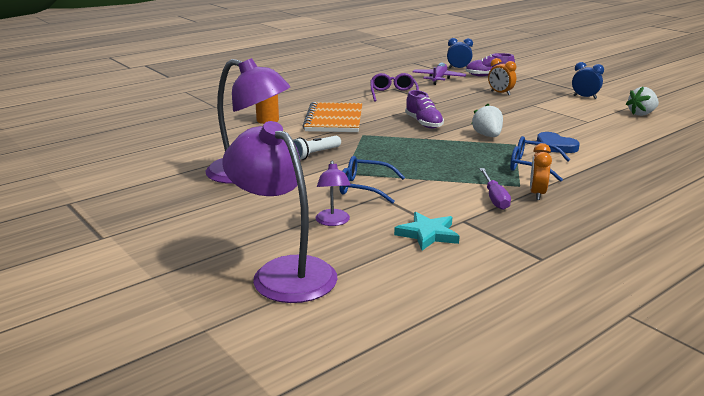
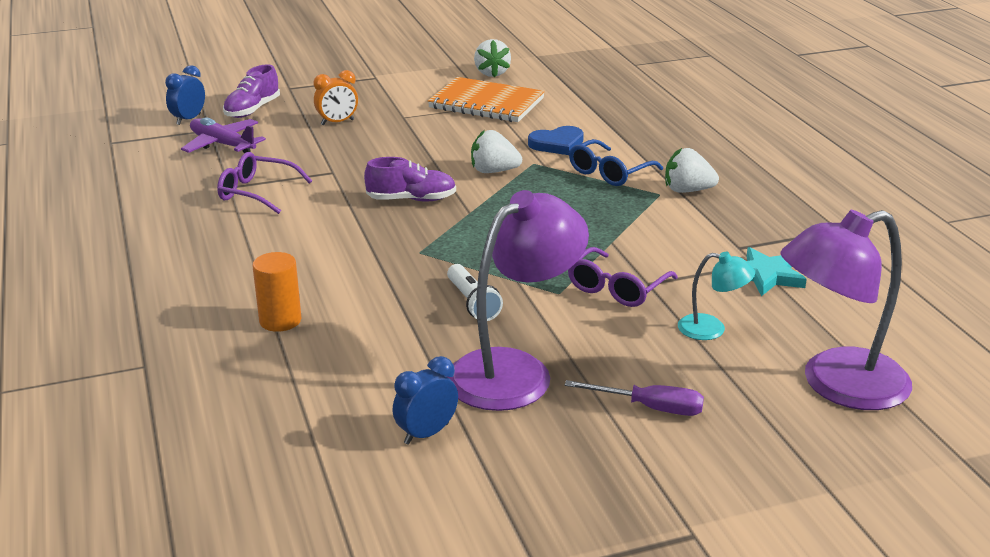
camera: 70 degrees left, 5 degrees up
orange notebook [303,102,362,132] -> orange notebook moved to [428,77,545,122]
purple lamp [316,161,351,226] -> turquoise lamp [678,252,755,340]
blue glasses [339,156,405,204] -> purple glasses [568,247,678,307]
purple screwdriver [479,168,511,210] -> purple screwdriver moved to [564,380,704,416]
orange clock [530,143,552,200] -> white strawberry [665,148,719,193]
blue clock [572,62,604,99] -> blue clock moved to [393,356,458,445]

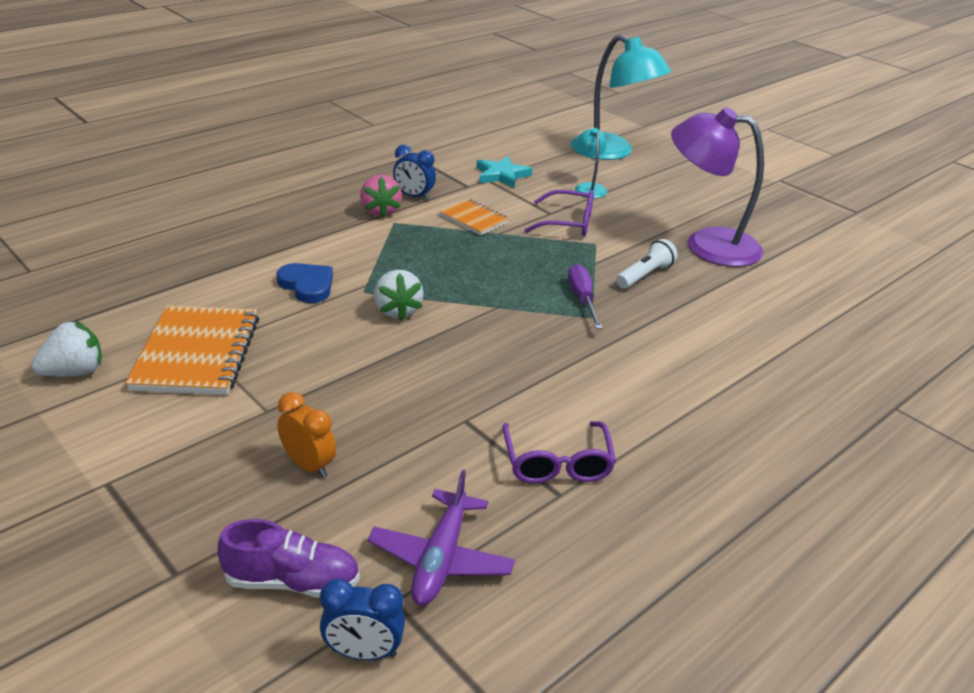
camera: 115 degrees left, 5 degrees up
orange cylinder [252,252,301,332] -> none
purple shoe [364,157,456,201] -> none
blue clock [393,356,458,445] -> blue clock moved to [393,144,436,200]
purple screwdriver [564,380,704,416] -> purple screwdriver moved to [568,264,603,329]
blue glasses [569,139,663,186] -> none
white strawberry [665,148,719,193] -> pink strawberry [360,175,402,218]
purple lamp [780,210,912,410] -> turquoise lamp [571,34,671,160]
none -> orange notebook [439,199,509,235]

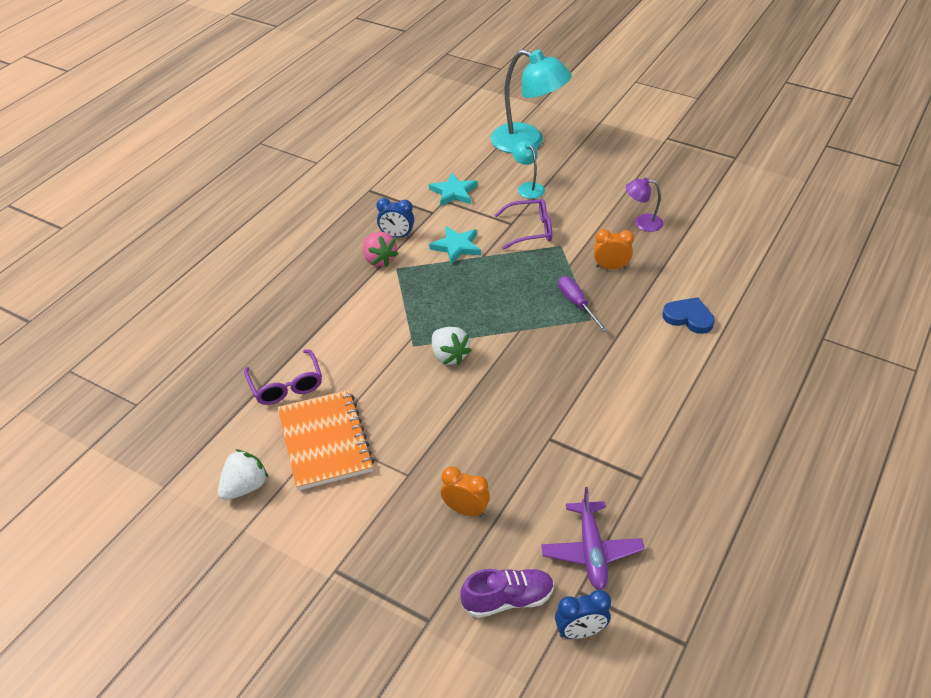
camera: 15 degrees left, 10 degrees up
blue heart [277,263,333,303] -> blue heart moved to [662,297,715,334]
orange notebook [439,199,509,235] -> turquoise star [429,226,481,264]
purple glasses [502,421,616,484] -> purple glasses moved to [244,349,322,405]
white flashlight [616,239,678,288] -> orange clock [594,229,634,269]
purple lamp [671,107,764,267] -> purple lamp [626,178,663,232], size x0.48

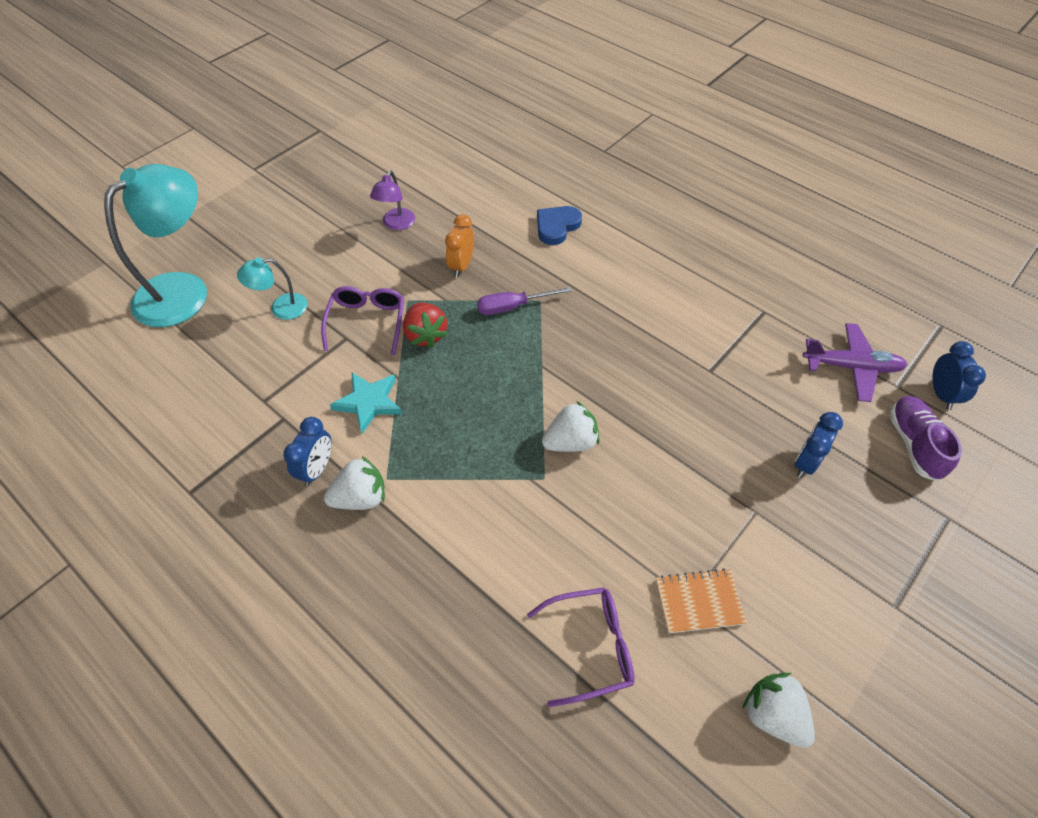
camera: 80 degrees left, 10 degrees up
orange notebook [278,390,374,491] -> orange notebook [656,569,747,634], size x0.56
pink strawberry [363,232,398,267] -> white strawberry [324,456,385,510]
turquoise star [429,173,477,206] -> none
orange clock [441,466,490,517] -> blue clock [794,412,843,478]
none -> red strawberry [403,303,448,348]

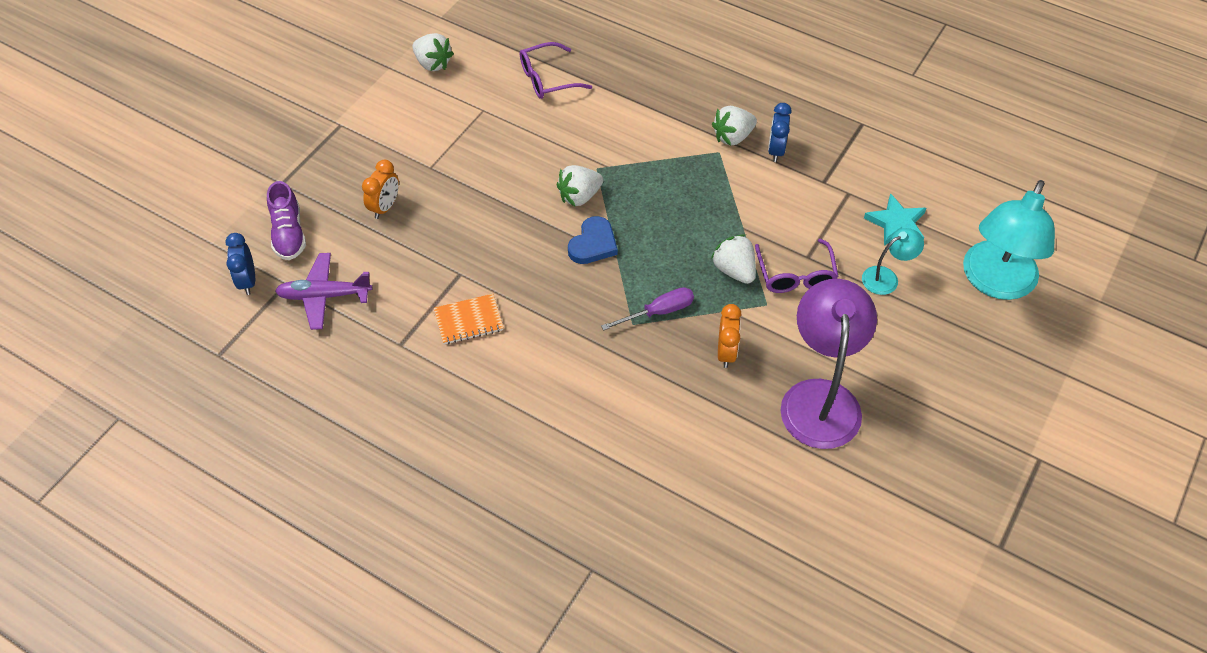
camera: 170 degrees right, 0 degrees up
turquoise star [330,372,402,433] -> turquoise star moved to [864,193,926,246]
purple lamp [370,171,415,230] -> purple lamp [781,279,877,449], size x2.08
red strawberry [403,303,448,348] -> white strawberry [711,234,756,284]
blue heart [537,206,582,245] -> blue heart moved to [568,216,618,264]
orange notebook [656,569,747,634] -> orange notebook moved to [434,294,504,345]
blue clock [794,412,843,478] -> orange clock [362,160,399,219]

